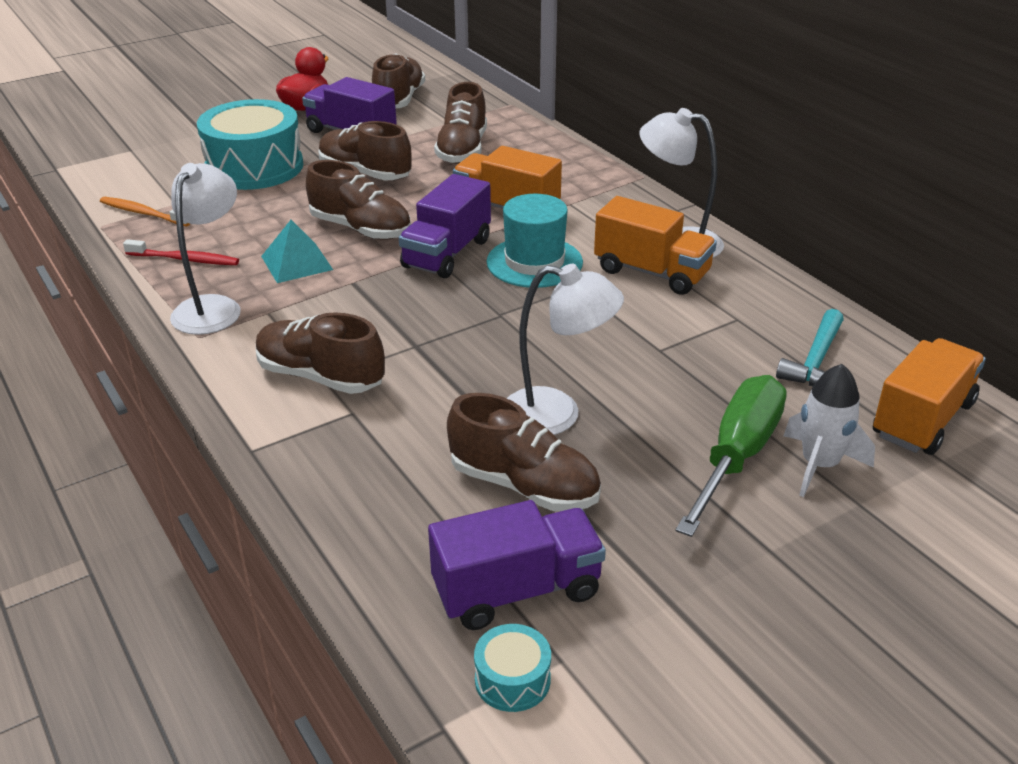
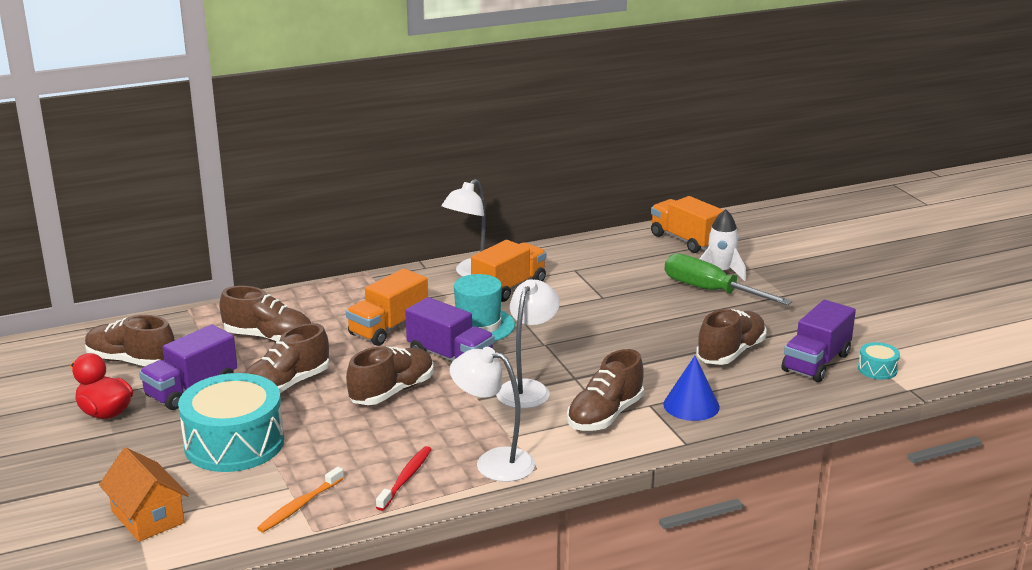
camera: 80 degrees left, 10 degrees down
turquoise pyramid [261,220,333,283] -> none
purple truck [428,500,606,630] -> purple truck turned 135 degrees counterclockwise [782,300,856,382]
white lamp [507,264,624,435] -> white lamp moved to [496,279,560,409]
turquoise hammer [776,309,844,386] -> none
none -> orange house [99,448,189,542]
none -> blue cone [663,356,720,421]

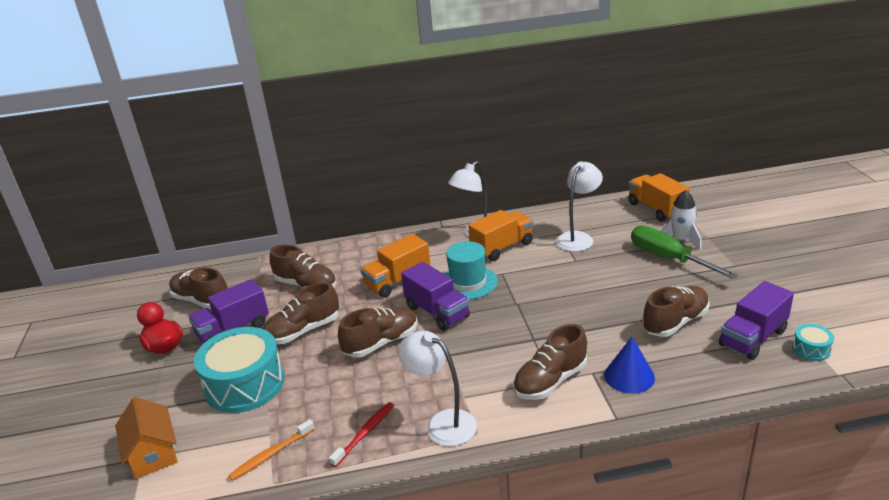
camera: 15 degrees right, 5 degrees up
white lamp [496,279,560,409] -> white lamp moved to [556,161,603,252]

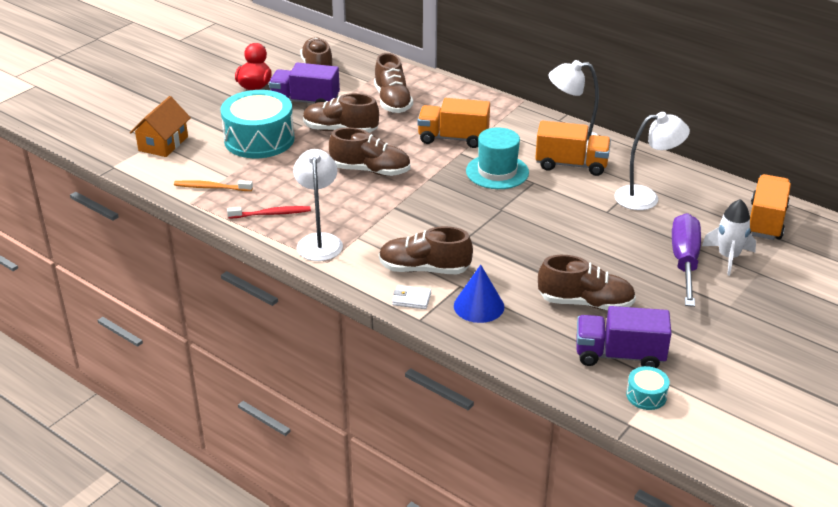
camera: 45 degrees right, 5 degrees up
purple truck [401,262,470,331] -> none
green screwdriver [631,225,738,279] -> purple screwdriver [672,213,701,307]
none -> white wallet [392,285,431,309]

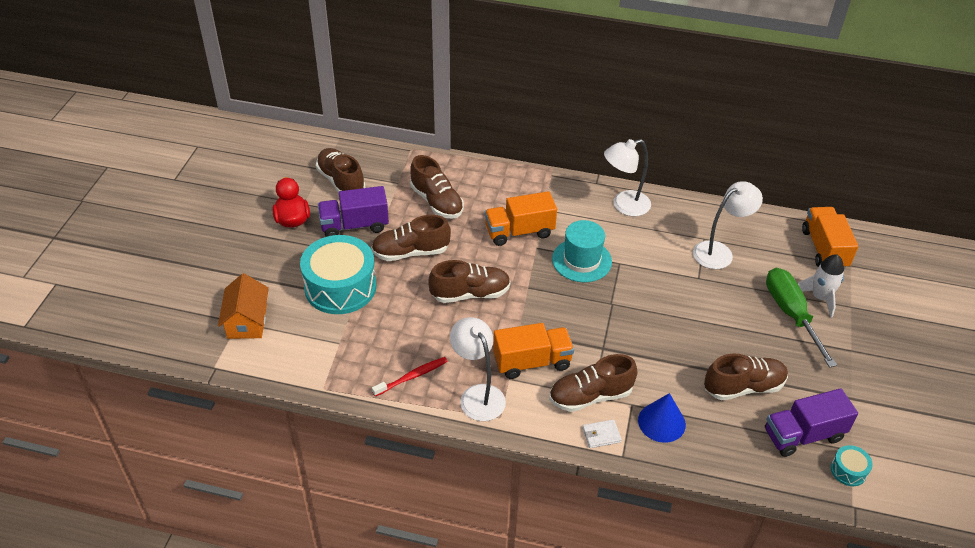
camera: 25 degrees left, 10 degrees up
orange toothbrush [174,180,253,191] -> none
orange truck [535,121,611,176] -> orange truck moved to [493,323,574,379]
purple screwdriver [672,213,701,307] -> green screwdriver [766,268,837,368]

